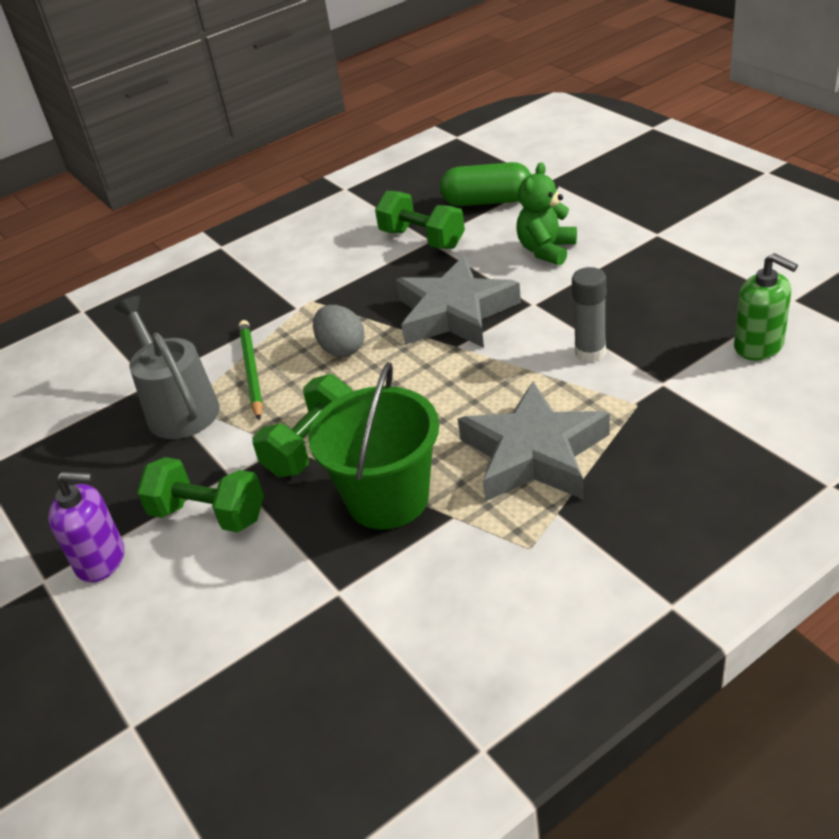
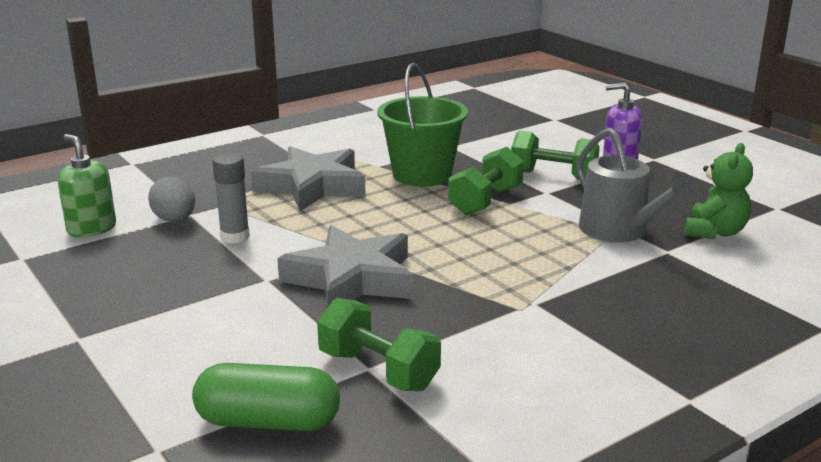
camera: 175 degrees right, 15 degrees down
green pencil [239,320,263,421] -> none
grey egg [313,305,365,357] -> grey egg moved to [148,177,196,222]
green teddy bear [516,162,577,265] -> green teddy bear moved to [684,143,753,239]

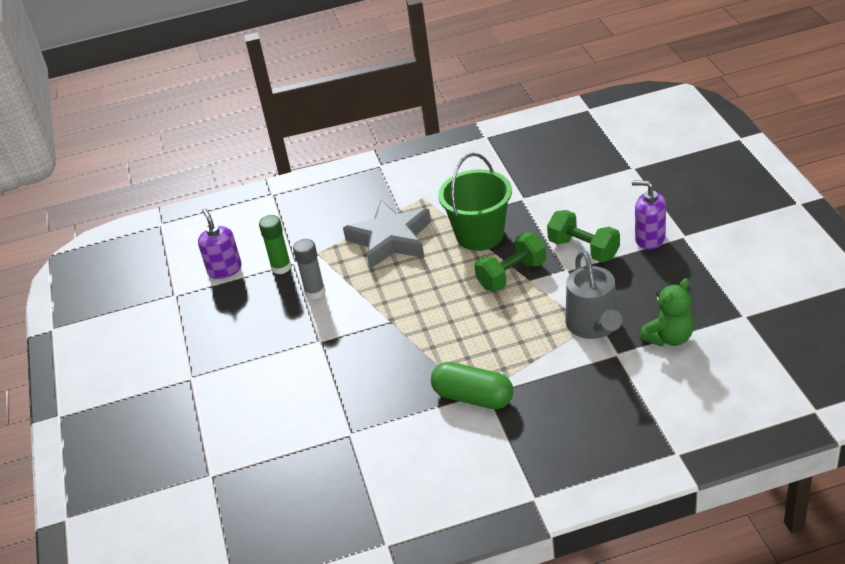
camera: 25 degrees right, 15 degrees up
green soap dispenser [58,134,116,237] -> purple soap dispenser [198,208,242,279]
grey egg [148,177,196,222] -> green glue stick [259,215,292,274]
green capsule [192,363,340,431] -> green capsule moved to [431,362,513,409]
grey star [277,225,413,307] -> none
green dumbbell [317,298,441,391] -> none

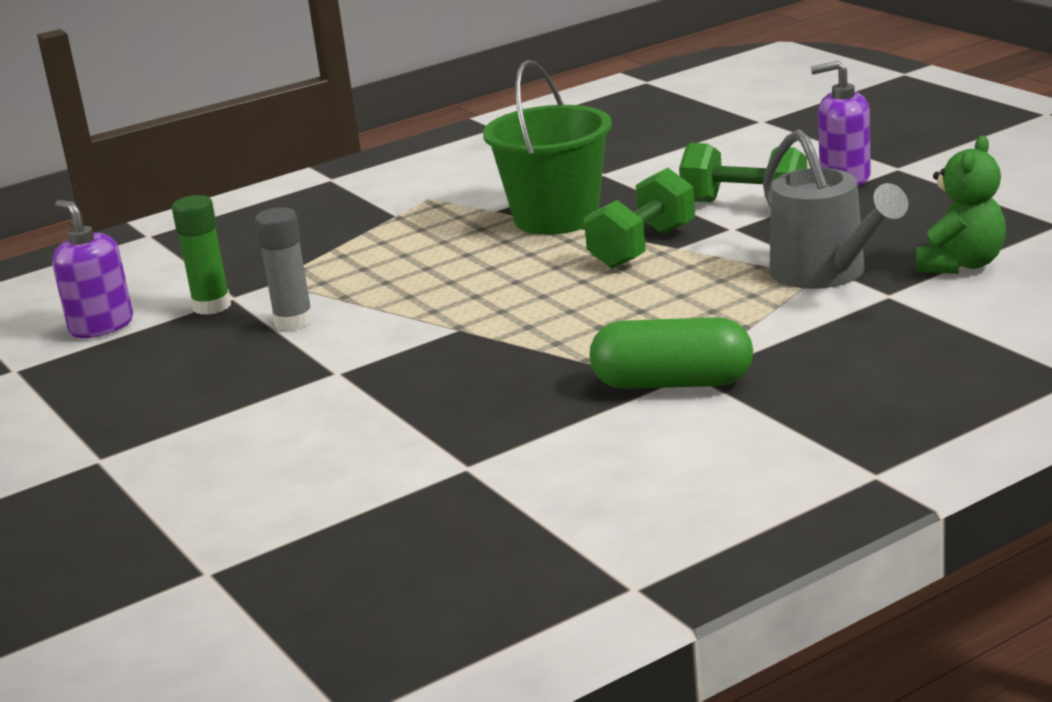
camera: 20 degrees left, 15 degrees down
grey star [343,200,431,269] -> none

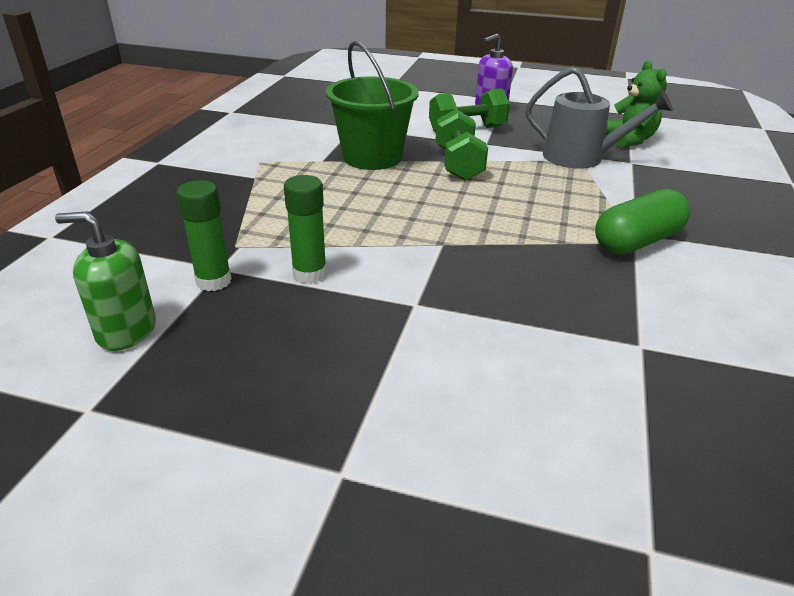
camera: 45 degrees left, 10 degrees up
purple soap dispenser [52,200,133,338] -> green soap dispenser [55,211,156,351]
grey glue stick [255,207,314,331] -> green glue stick [284,175,327,284]

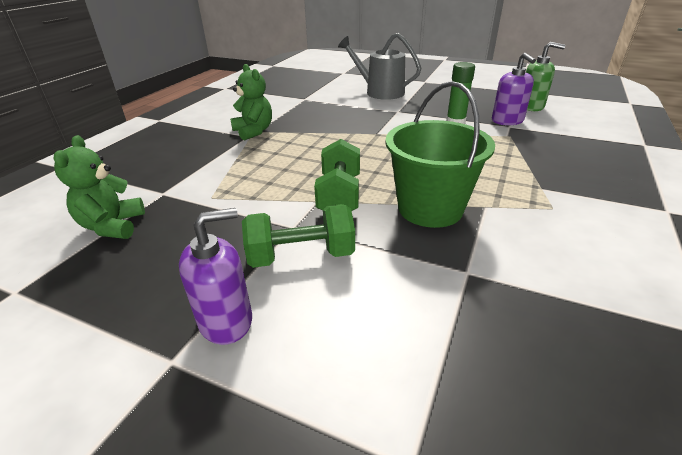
camera: 170 degrees left, 0 degrees up
green glue stick [177,180,232,291] -> purple soap dispenser [492,53,536,125]
grey watering can [526,66,673,169] -> grey watering can moved to [338,33,421,100]
green capsule [595,189,690,255] -> green teddy bear [230,64,272,141]

